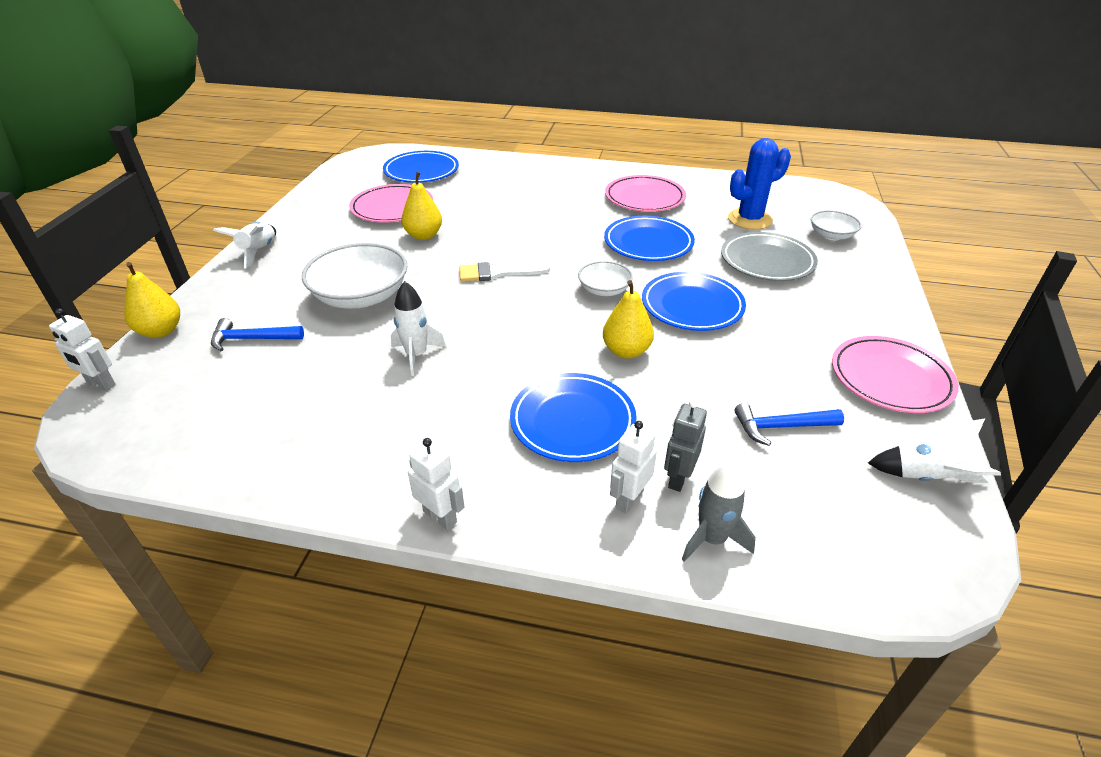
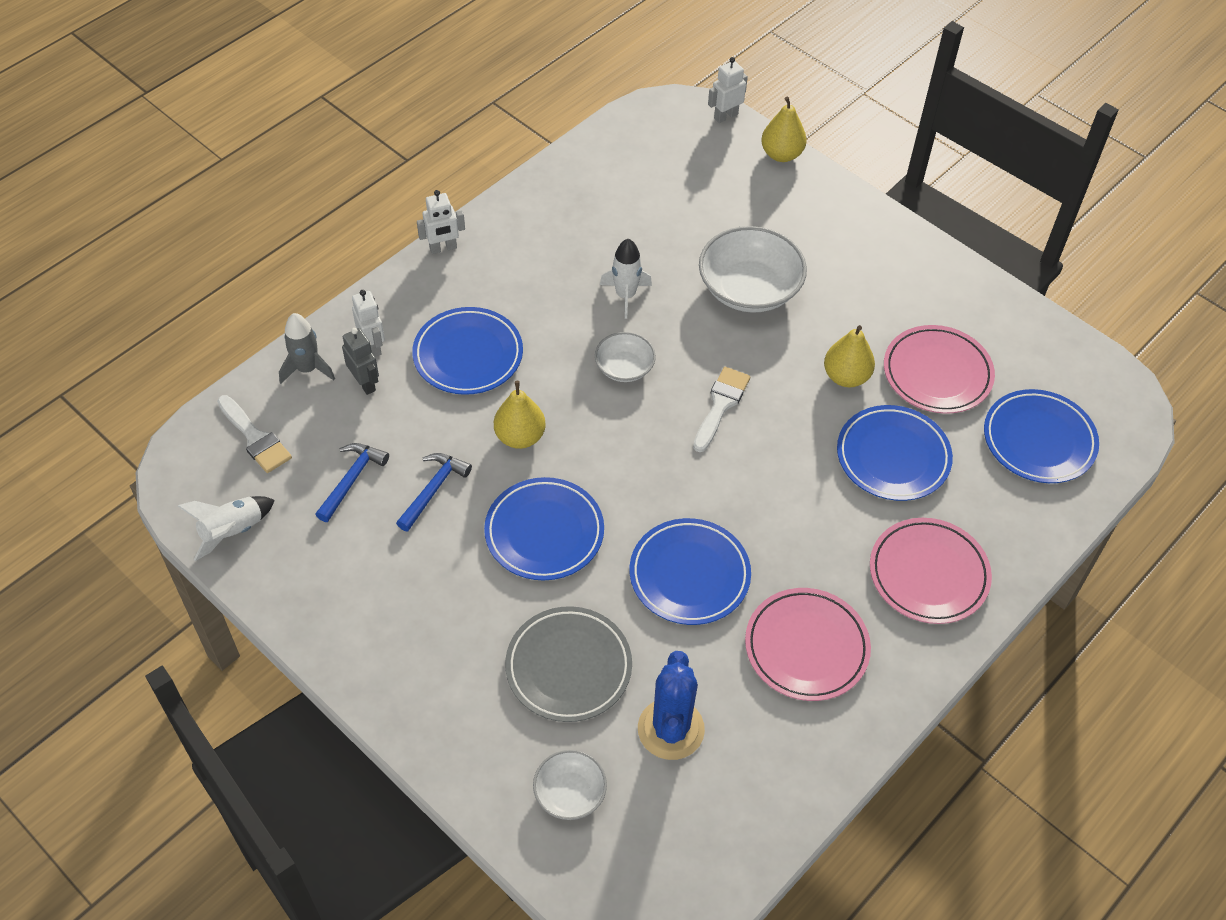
camera: 120 degrees right, 15 degrees up
blue hammer [211,318,304,351] -> blue hammer moved to [396,453,472,531]
white rocket [213,222,276,268] -> none
white bowl [578,261,633,296] -> white bowl moved to [595,332,656,382]
pink plate [832,336,959,413] -> pink plate moved to [870,518,992,624]
none -> white brush [217,395,292,473]
none -> blue plate [837,405,953,501]

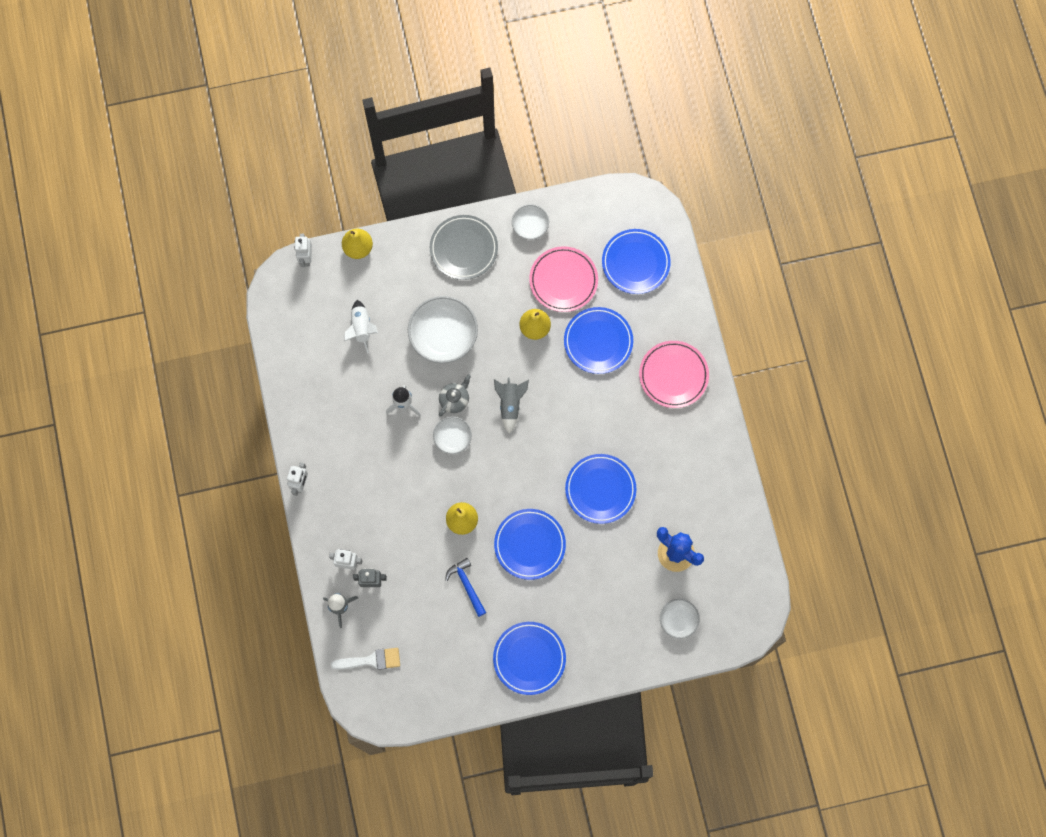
camera: 55 degrees left, 20 degrees up
white rocket [178,496,275,561] -> white rocket moved to [344,300,378,354]
blue hammer [315,443,389,522] -> none
blue plate [412,307,523,395] -> blue plate moved to [493,622,566,695]
grey plate [505,606,632,722] -> grey plate moved to [430,215,498,280]
white brush [693,367,750,452] -> grey rocket [494,378,529,434]
pink plate [745,588,871,701] -> none
none -> grey teapot [439,374,471,417]
none -> white bowl [512,204,549,240]

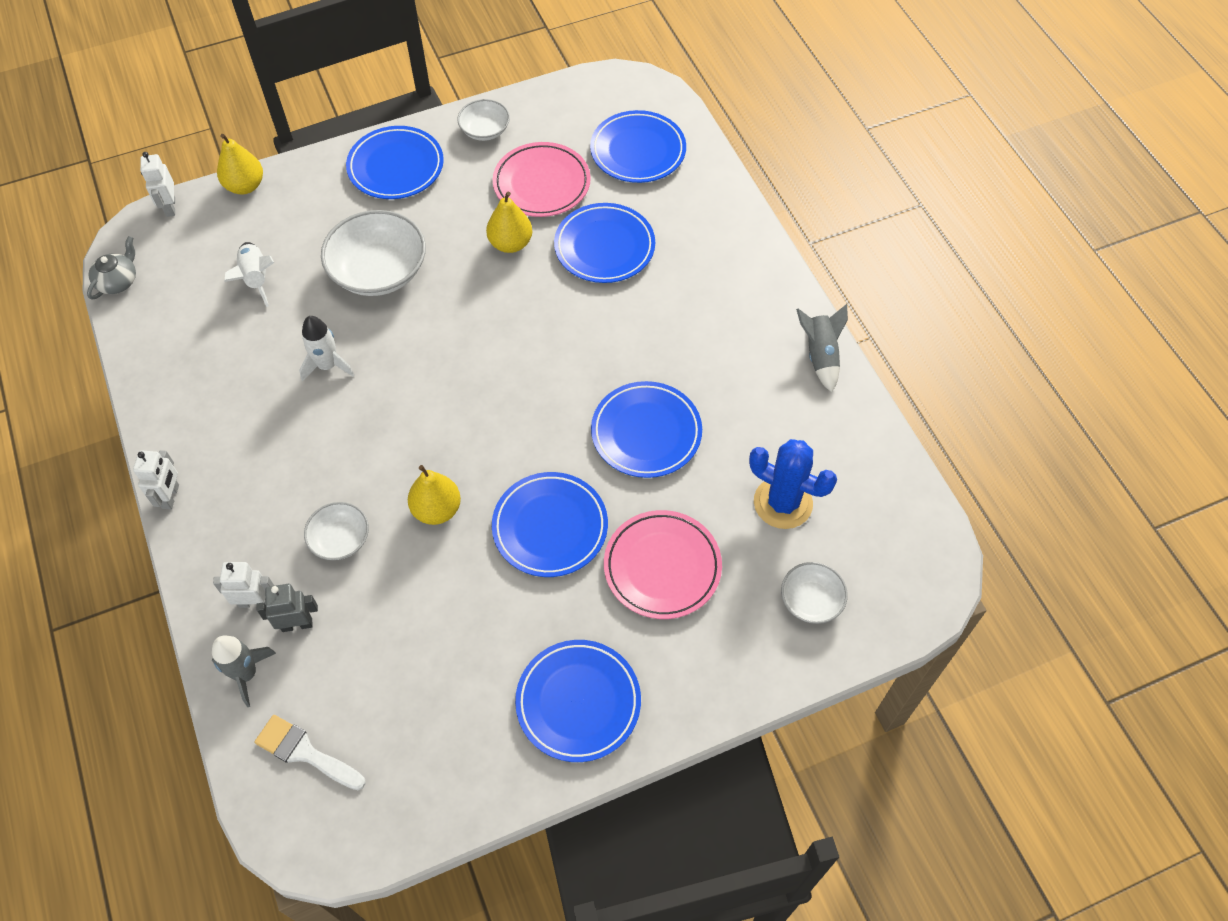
camera: 10 degrees left, 15 degrees down
white brush [331,648,400,670] -> white brush turned 135 degrees counterclockwise [255,715,366,790]
grey plate [430,215,498,280] -> blue plate [346,126,444,199]
white bowl [433,417,472,454] -> white bowl moved to [304,502,369,560]
grey teapot [439,374,471,417] -> grey teapot moved to [87,236,136,300]
blue hammer [445,558,486,617] -> none
grey rocket [494,378,529,434] -> grey rocket moved to [796,304,848,392]
pink plate [639,341,709,408] -> pink plate moved to [604,510,722,619]

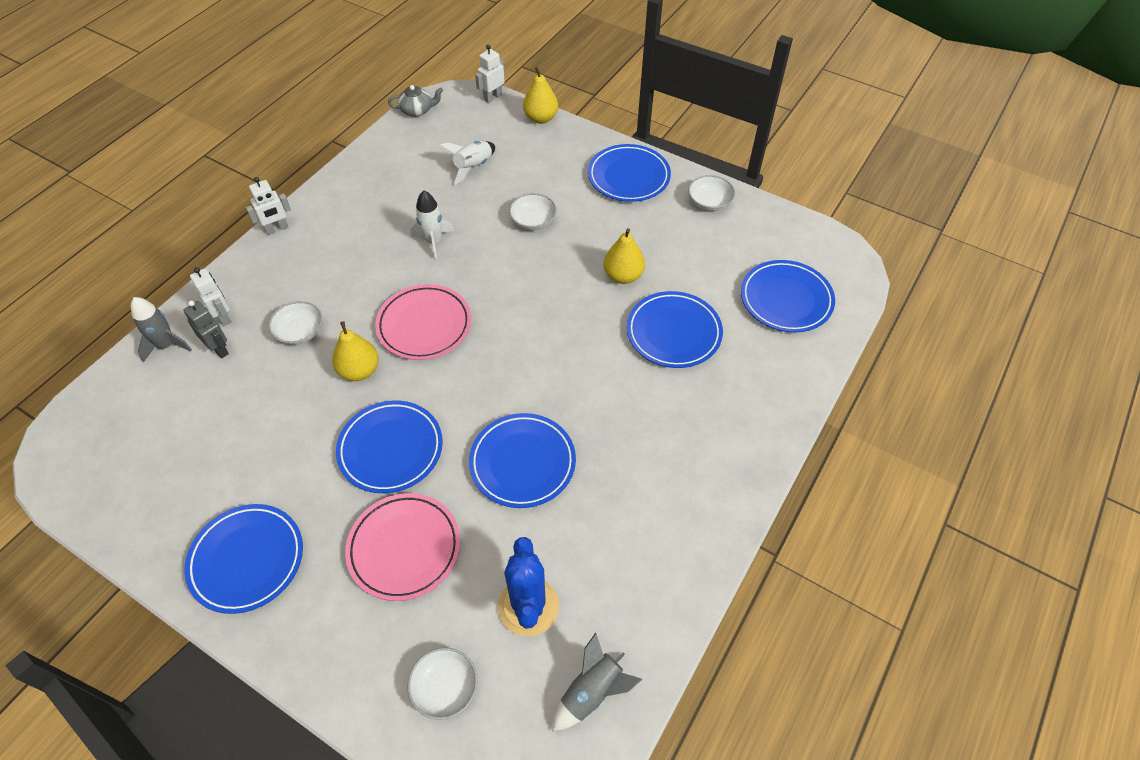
camera: 55 degrees right, 5 degrees down
white brush [255,715,366,790] -> none
white bowl [321,210,426,296] -> white bowl [509,193,557,230], size x0.55
pink plate [493,142,591,217] -> pink plate moved to [375,284,471,360]
grey rocket [796,304,848,392] -> grey rocket moved to [552,632,642,731]

